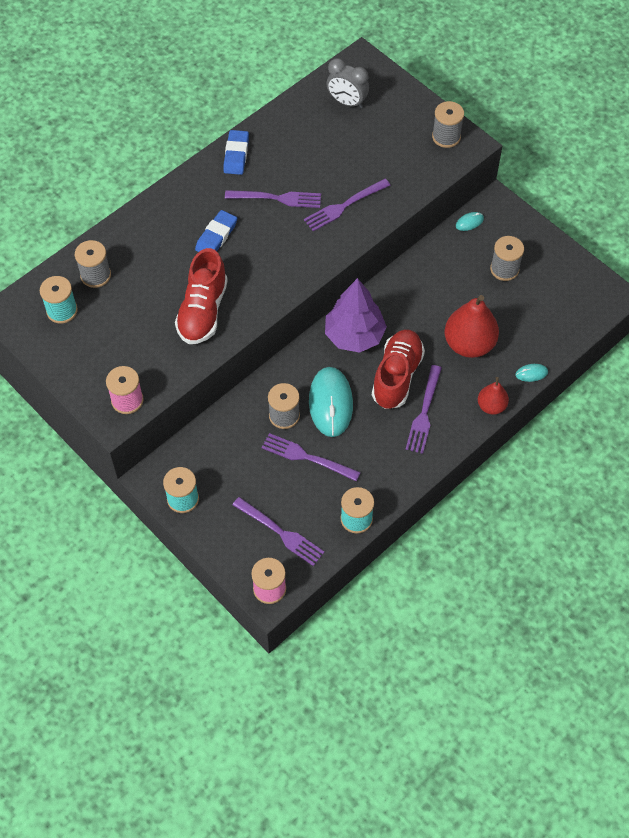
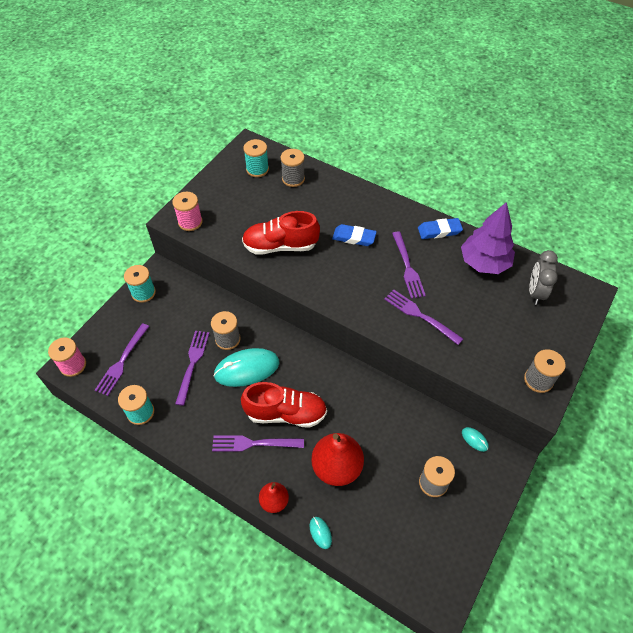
camera: 75 degrees right, 5 degrees down
purple tree [325,278,387,353] -> purple tree moved to [461,202,515,274]

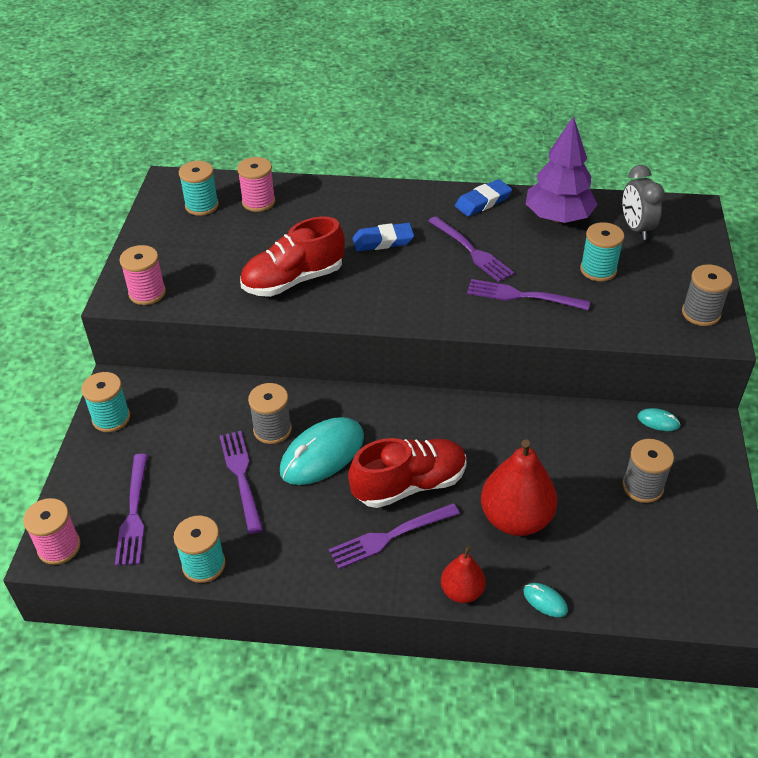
camera: 25 degrees left, 10 degrees down
grey spool [281,149,305,187] -> pink spool [237,157,275,212]
none -> turquoise spool [580,222,624,282]

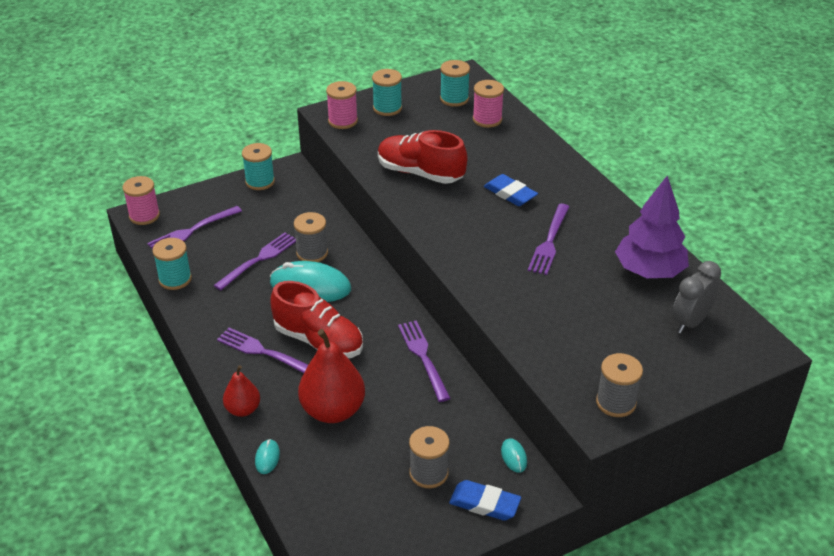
camera: 55 degrees right, 5 degrees down
blue eraser [455,179,512,216] -> blue eraser moved to [449,480,521,521]
purple fork [467,279,590,310] -> purple fork moved to [398,320,451,402]
turquoise spool [580,222,624,282] -> turquoise spool moved to [372,69,402,116]

